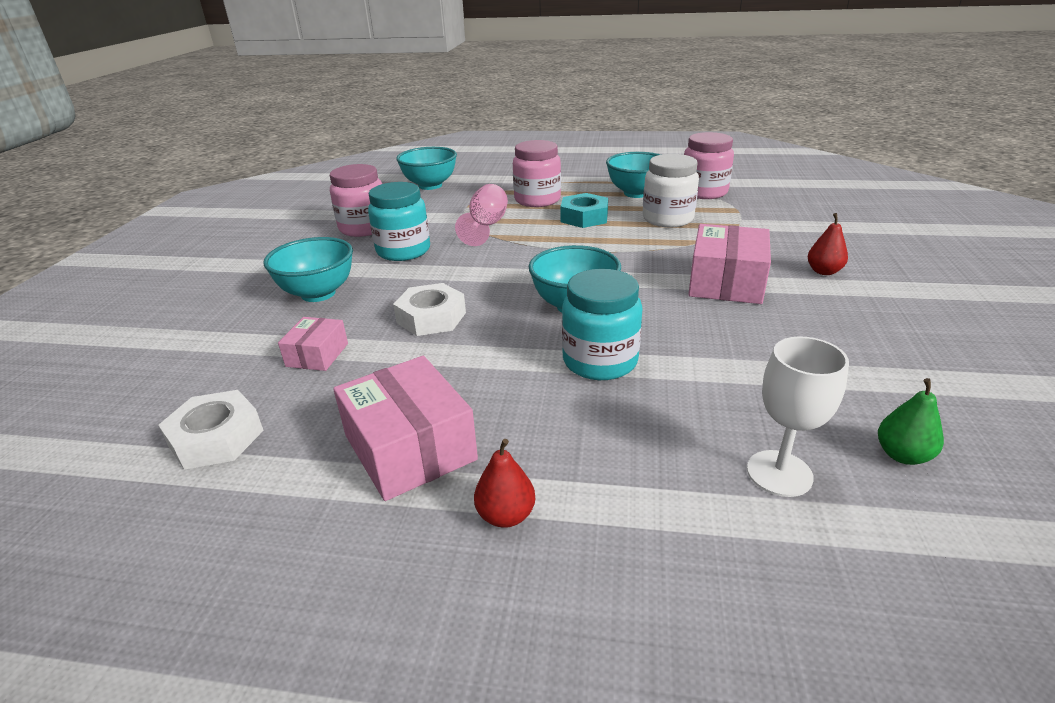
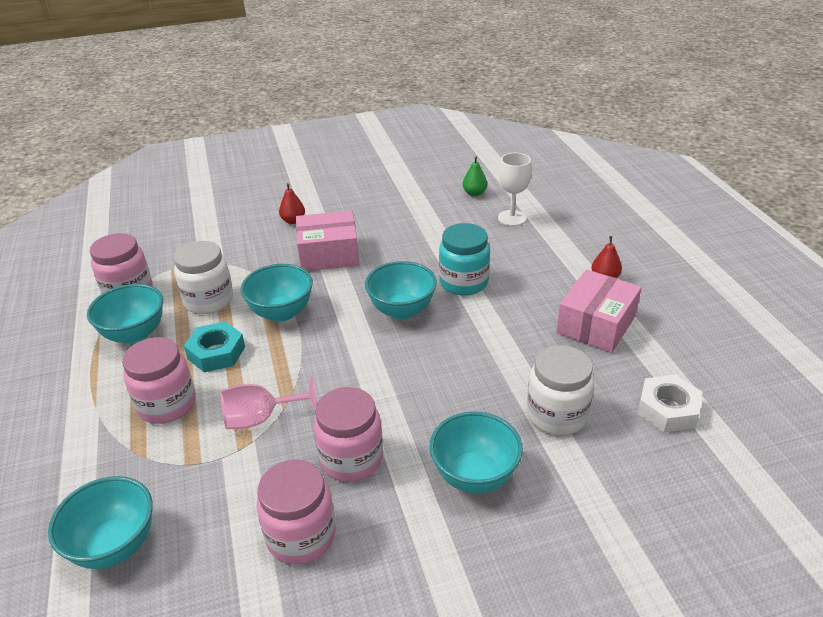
camera: 115 degrees left, 5 degrees up
pink box [278,317,348,371] -> white jar [527,345,594,435]
turquoise jar [368,182,430,261] -> pink jar [314,387,383,482]
white nut [393,283,466,336] -> none
none -> turquoise bowl [241,264,313,322]

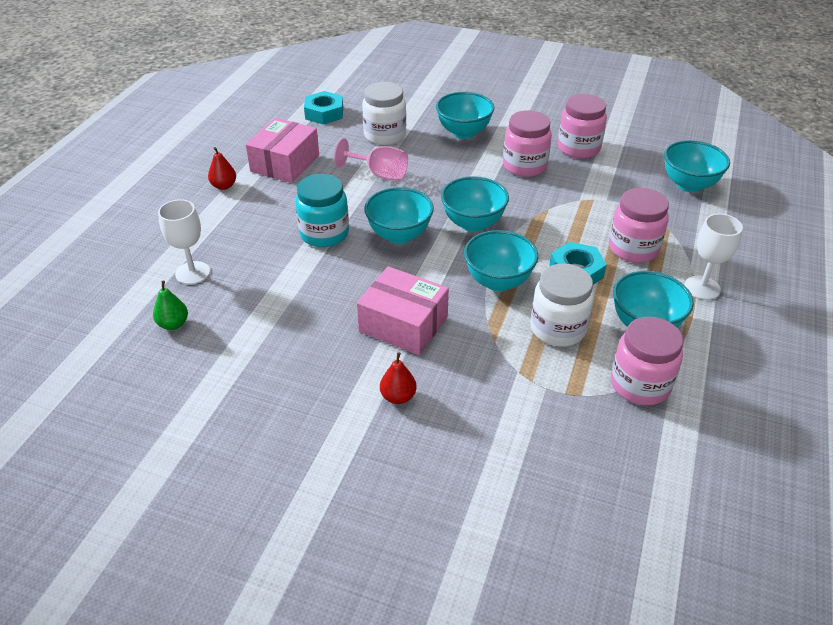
camera: 145 degrees left, 5 degrees up
pink goblet [220,375,317,429] -> pink goblet moved to [334,138,408,181]
pink box [556,269,642,353] -> pink box turned 45 degrees counterclockwise [245,118,319,183]
white nut [637,375,702,432] -> turquoise nut [304,91,343,125]
none -> turquoise bowl [441,176,509,232]
none -> white goblet [685,214,743,300]

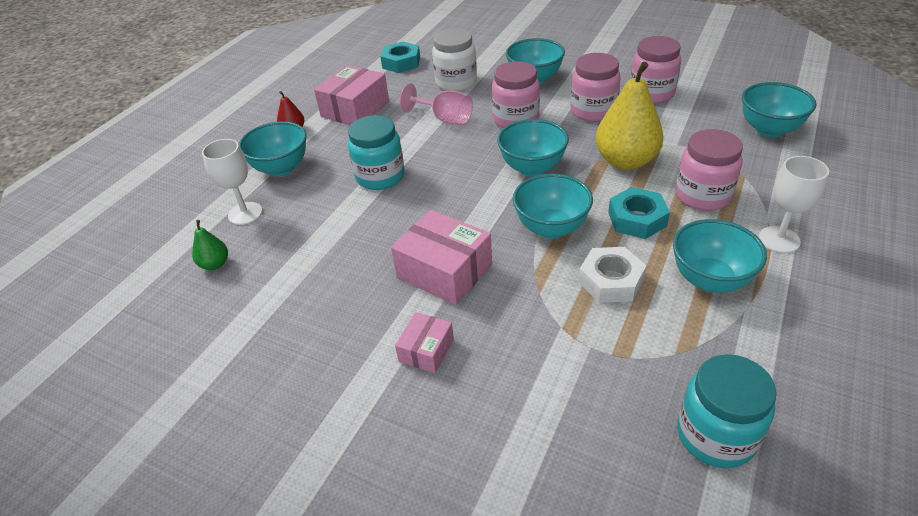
camera: 10 degrees right, 0 degrees up
turquoise bowl [364,187,434,244] -> turquoise bowl moved to [239,121,306,176]
red pear [380,352,416,404] -> pink box [395,312,454,373]
white jar [530,264,594,347] -> white nut [578,247,646,303]
pink jar [611,317,684,405] -> pink jar moved to [492,61,540,128]
none -> yellow pear [596,62,664,170]
none -> turquoise jar [677,354,777,468]

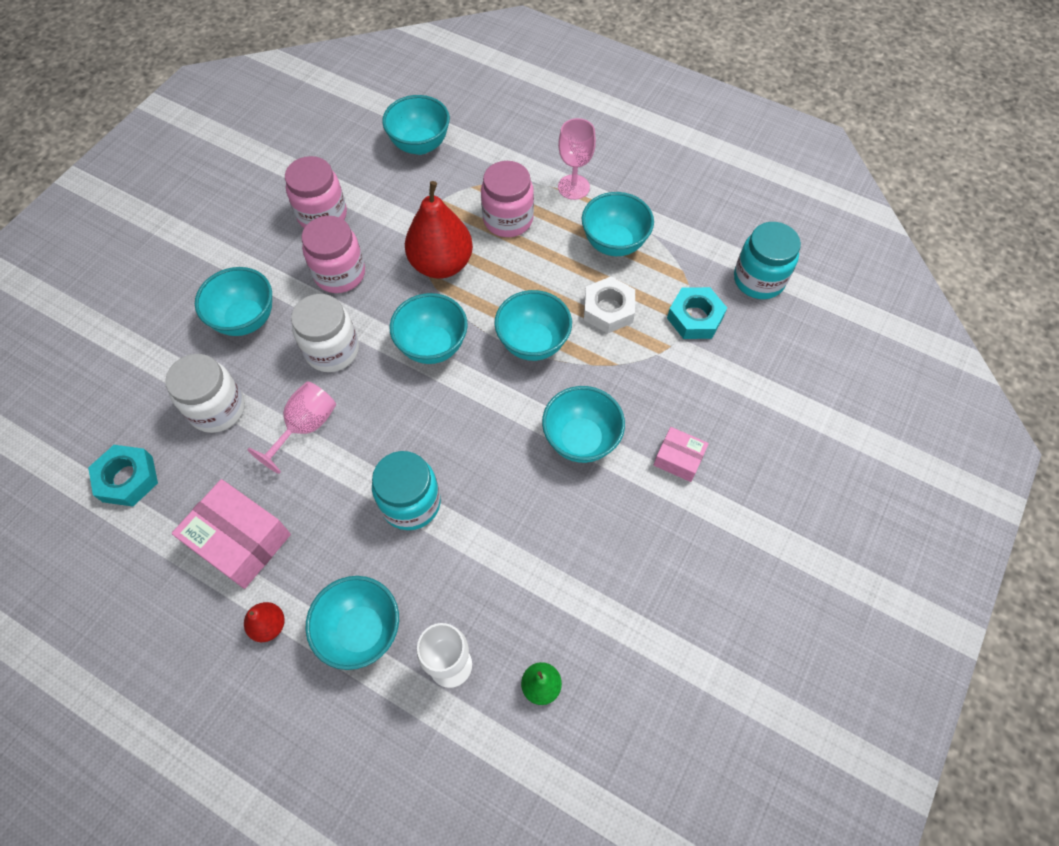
camera: 90 degrees left, 20 degrees up
pink box [391,210,492,305] -> turquoise bowl [542,386,625,463]
pink jar [492,61,540,128] -> white jar [291,294,359,372]
yellow pear [596,62,664,170] -> red pear [405,181,473,279]
turquoise nut [608,187,670,239] -> turquoise nut moved to [667,287,727,339]
white goblet [759,156,829,253] -> pink goblet [558,118,596,200]

